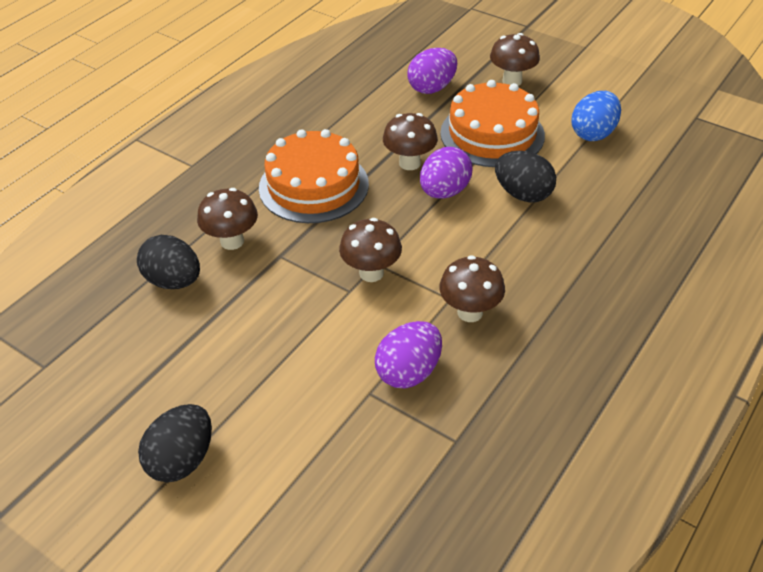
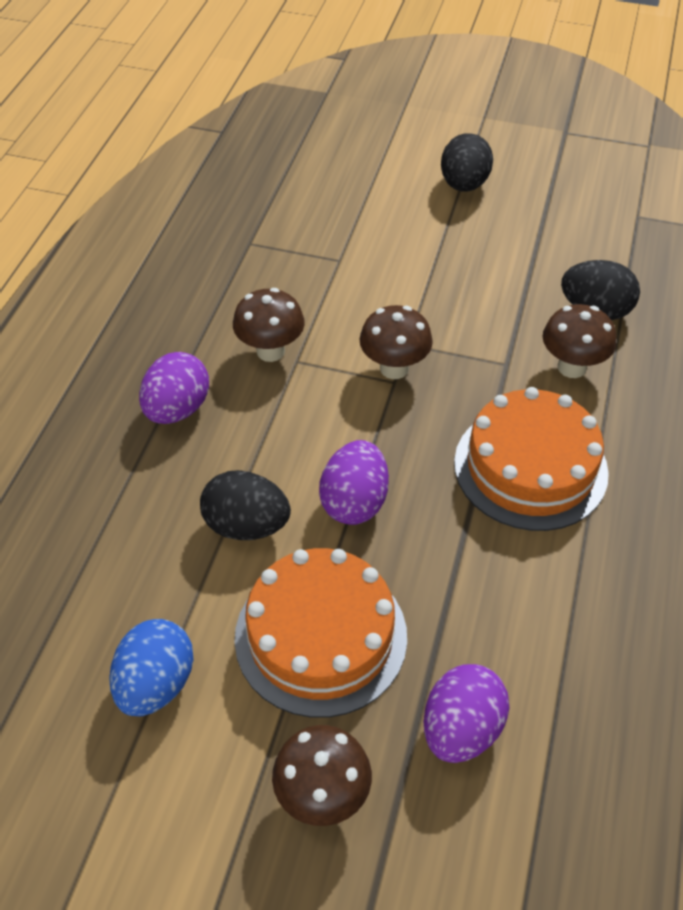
camera: 160 degrees right, 5 degrees up
purple egg [375,321,442,389] -> purple egg moved to [139,352,209,424]
brown mushroom [383,113,438,170] -> none

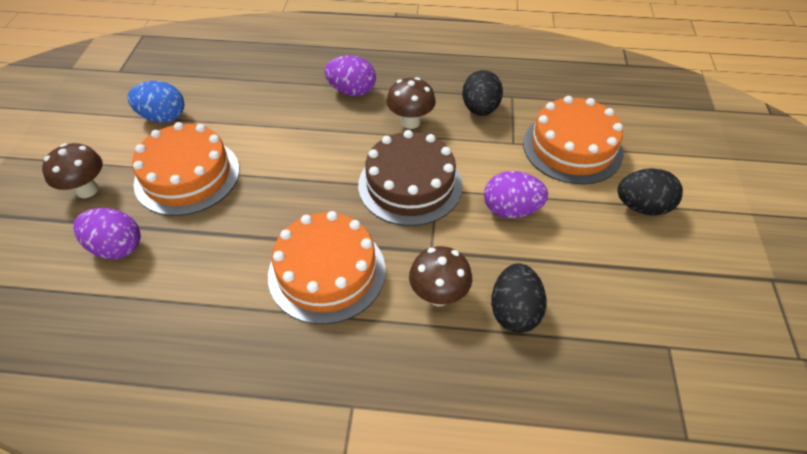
camera: 80 degrees right, 0 degrees up
black egg [200,470,291,540] -> black egg moved to [462,70,503,116]
purple egg [319,440,389,525] -> purple egg moved to [484,171,548,218]
brown mushroom [359,305,433,379] -> brown cake [358,130,463,226]
none -> orange cake [523,96,624,184]

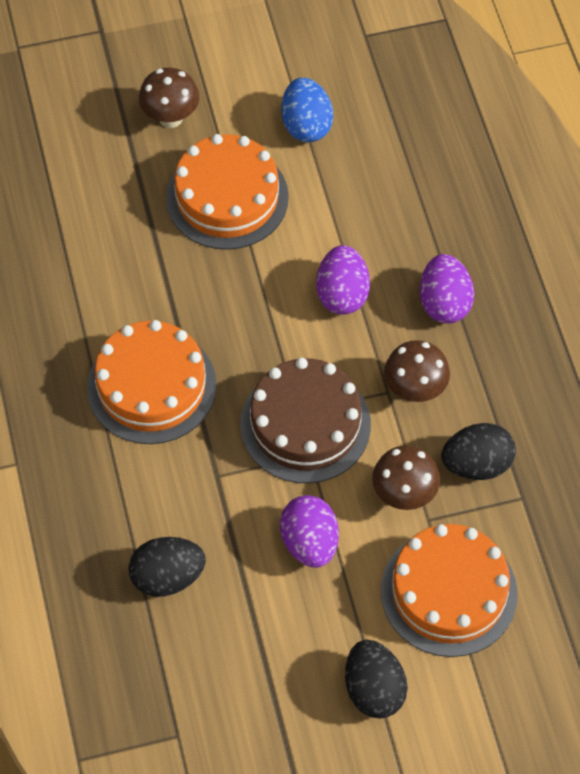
camera: 70 degrees right, 10 degrees up
purple egg [73,208,141,259] -> purple egg moved to [316,245,370,315]
brown mushroom [409,246,472,306] -> brown mushroom moved to [372,445,440,510]

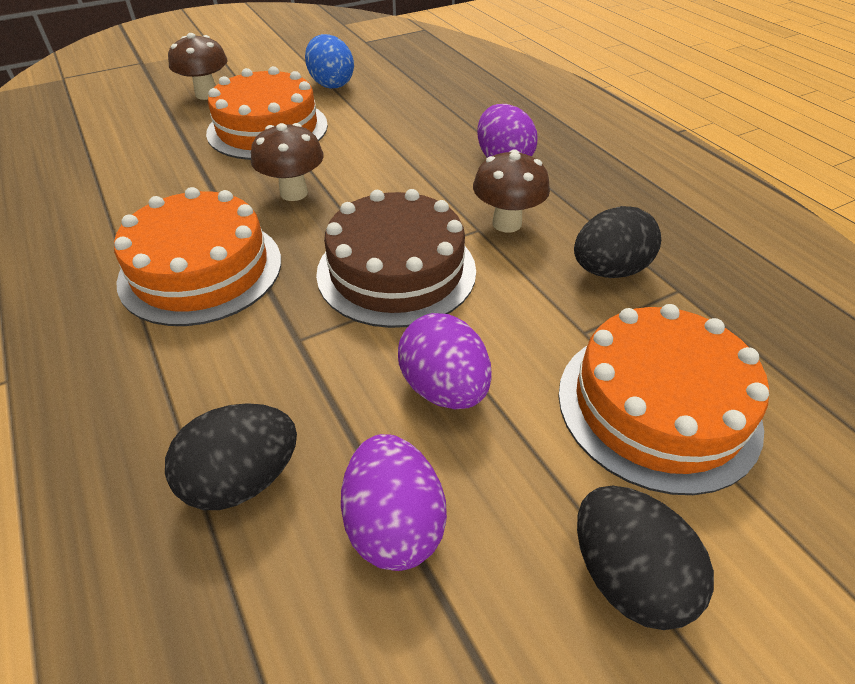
camera: 15 degrees left, 15 degrees down
purple egg [316,245,370,315] -> purple egg moved to [341,434,447,571]
brown mushroom [372,445,440,510] -> brown mushroom moved to [251,123,324,201]

